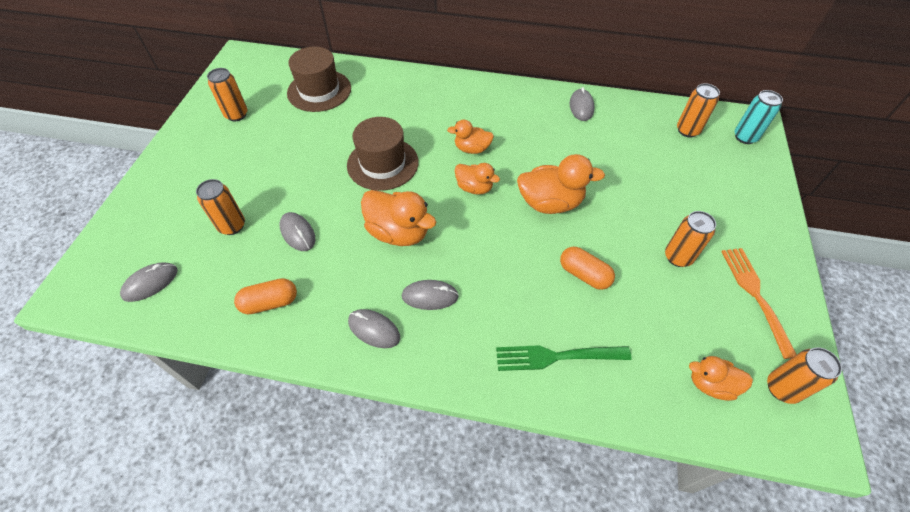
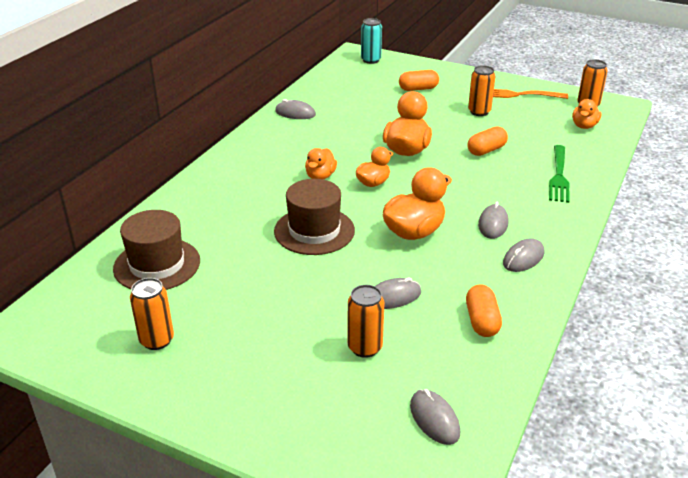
camera: 75 degrees left, 20 degrees down
orange can [677,83,720,138] -> none
none -> orange capsule [399,70,439,91]

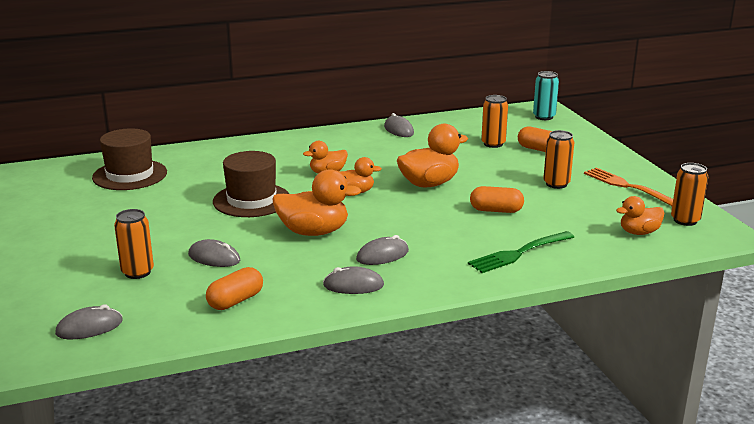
camera: 45 degrees right, 10 degrees down
orange can [130,278,174,350] -> orange can moved to [481,95,508,148]
grey mouse [410,389,460,445] -> grey mouse turned 45 degrees clockwise [55,305,123,339]

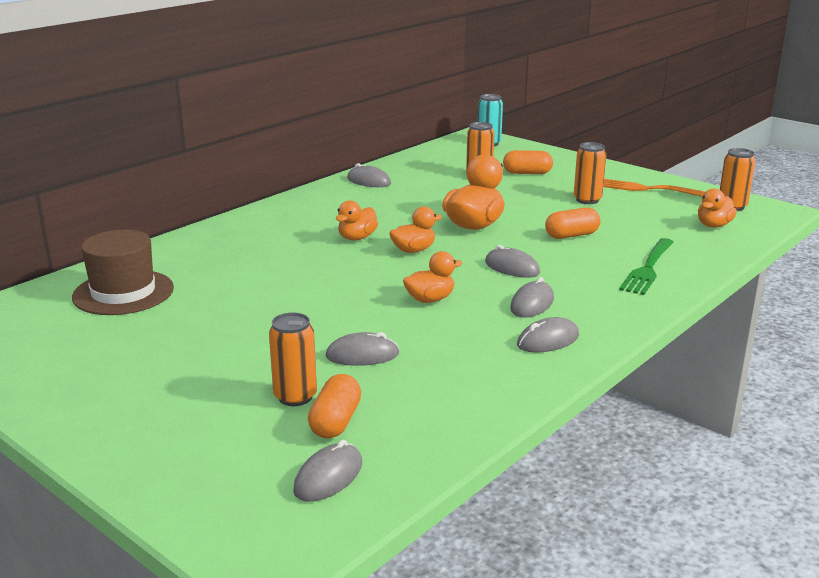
camera: 30 degrees left, 0 degrees up
orange capsule [206,267,263,310] -> orange capsule moved to [308,374,361,438]
brown hat [213,151,289,217] -> none
orange duck [272,169,361,236] -> orange duck [403,251,463,303], size x0.61
none -> grey mouse [485,245,540,278]

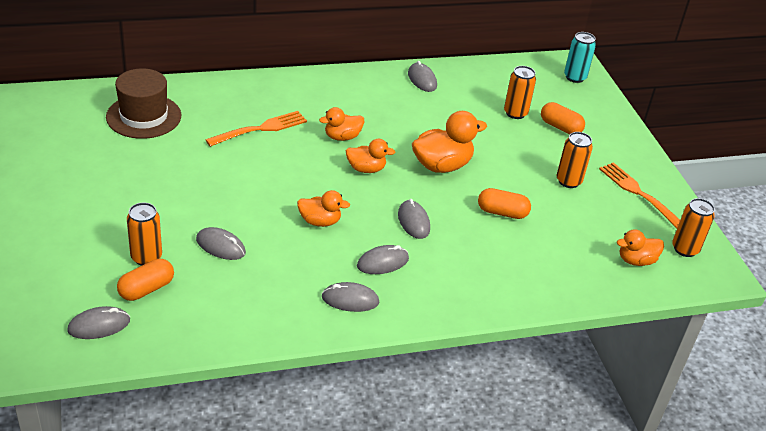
camera: 30 degrees right, 15 degrees up
green fork [619,238,673,295] -> none
none -> orange fork [206,111,307,147]

